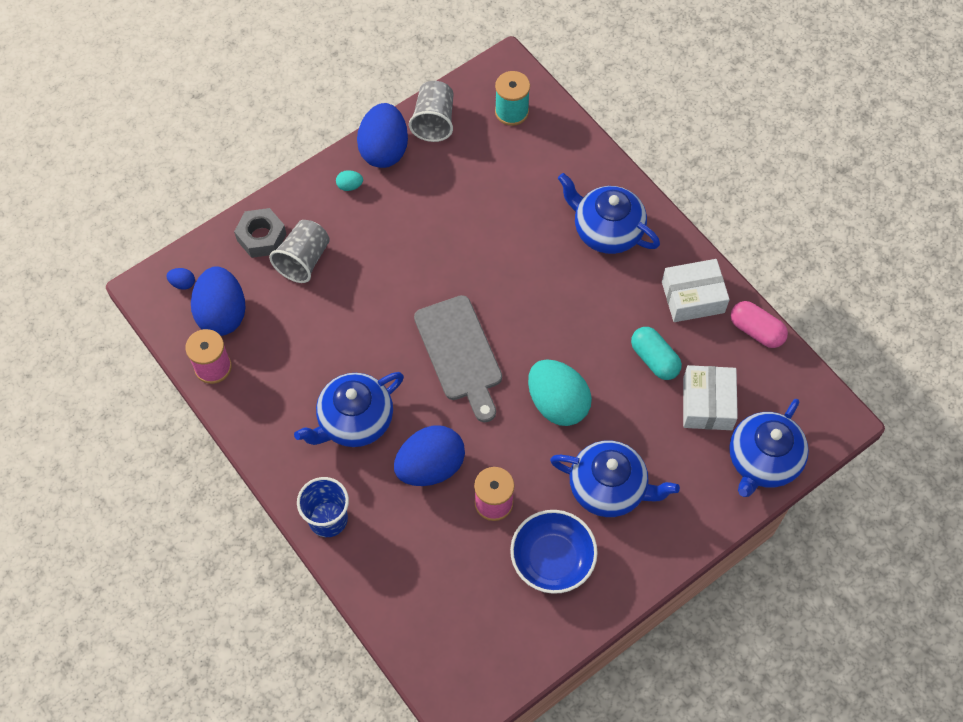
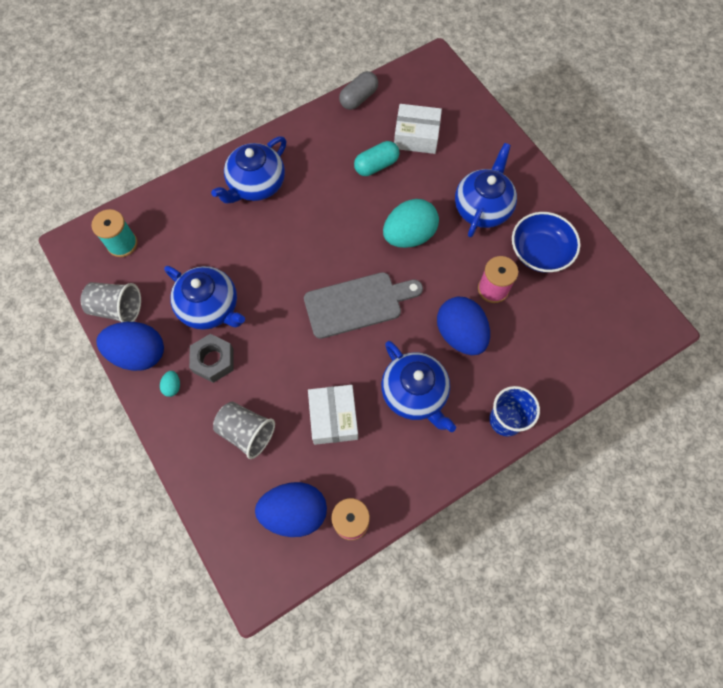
camera: 85 degrees left, 5 degrees up
blue egg [166,268,195,290] -> none
grey nut [234,208,287,258] -> grey nut moved to [189,334,234,383]
white box [662,259,730,322] -> white box moved to [308,385,358,445]
blue teapot [729,399,809,497] -> blue teapot moved to [164,266,245,330]
pink capsule [731,301,788,348] -> grey capsule [339,71,378,110]

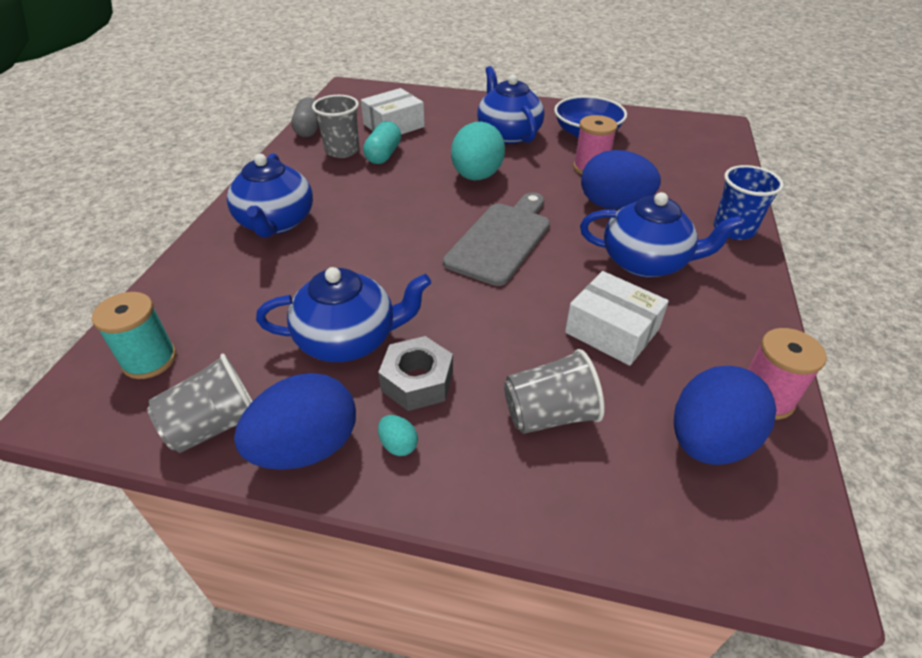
camera: 45 degrees left, 25 degrees down
none -> grey cup [312,95,359,158]

